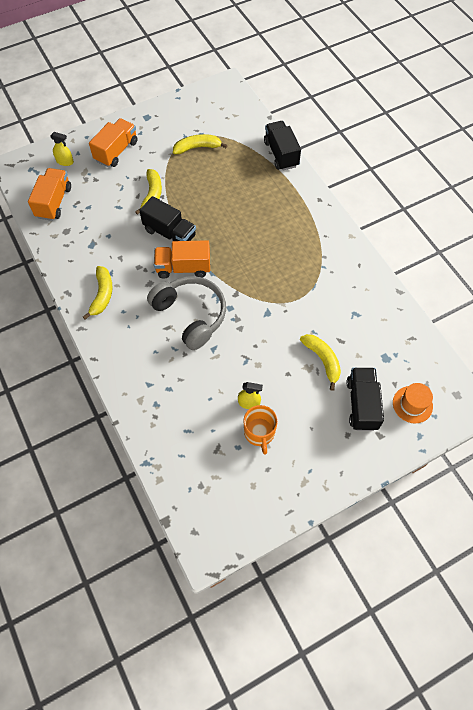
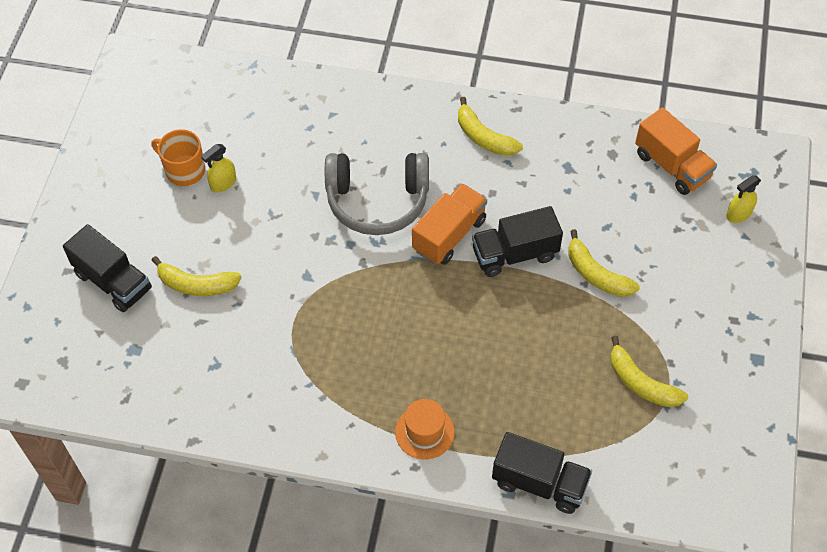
camera: 130 degrees right, 5 degrees down
orange truck [89,118,138,167] -> none
yellow banana [173,134,227,154] -> yellow banana turned 105 degrees clockwise [610,335,688,407]
orange hat [393,383,433,424] -> orange hat moved to [395,399,455,460]

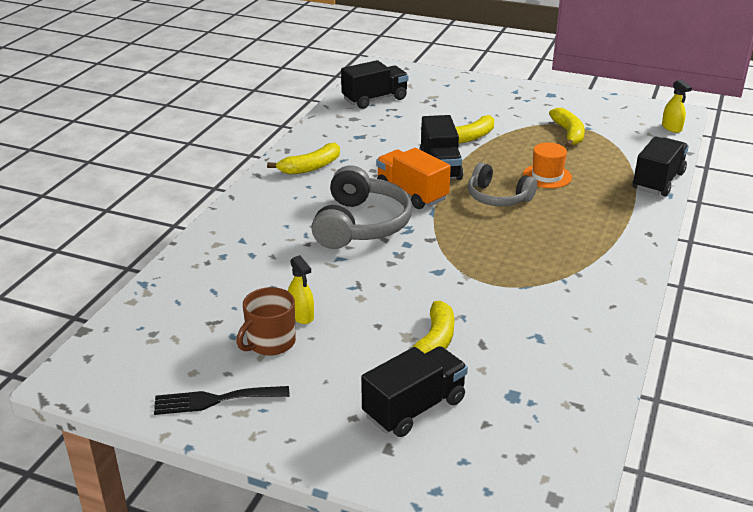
camera: 80 degrees left, 25 degrees down
orange mug [152,129,205,186] -> brown mug [236,287,296,356]
orange hat [395,399,455,460] -> orange hat moved to [523,143,572,188]
yellow banana [610,335,688,407] -> yellow banana turned 60 degrees counterclockwise [549,108,585,147]
orange truck [635,107,717,195] -> black truck [341,60,408,109]
yellow spray bottle [726,175,761,223] -> yellow spray bottle moved to [662,79,692,133]
none -> black fork [154,386,290,415]
none -> grey headphones [468,163,537,206]

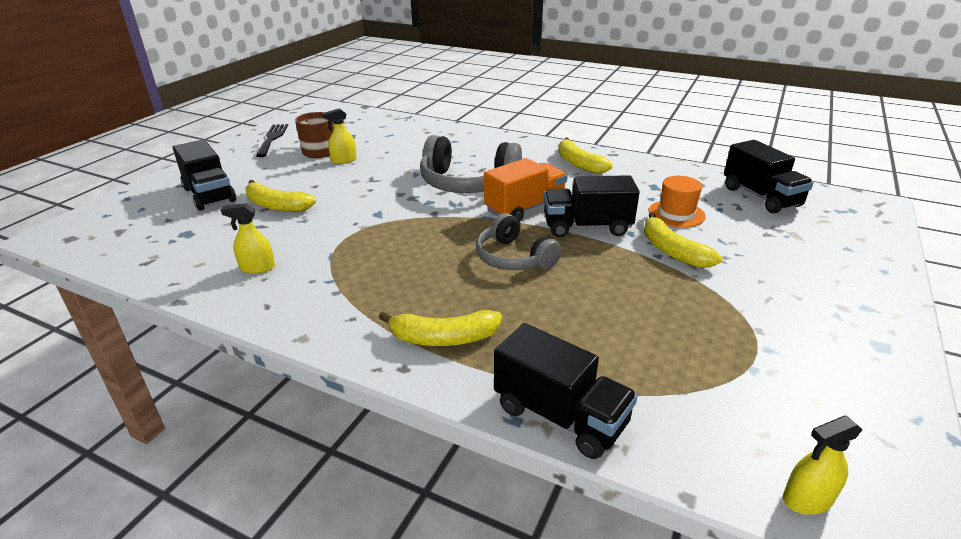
camera: 95 degrees right, 0 degrees up
grey headphones [468,163,537,206] -> grey headphones turned 75 degrees counterclockwise [476,213,562,270]
orange hat [523,143,572,188] -> orange hat moved to [648,176,705,228]
yellow banana [549,108,585,147] -> yellow banana moved to [379,310,502,346]
none -> yellow spray bottle [221,203,275,274]

